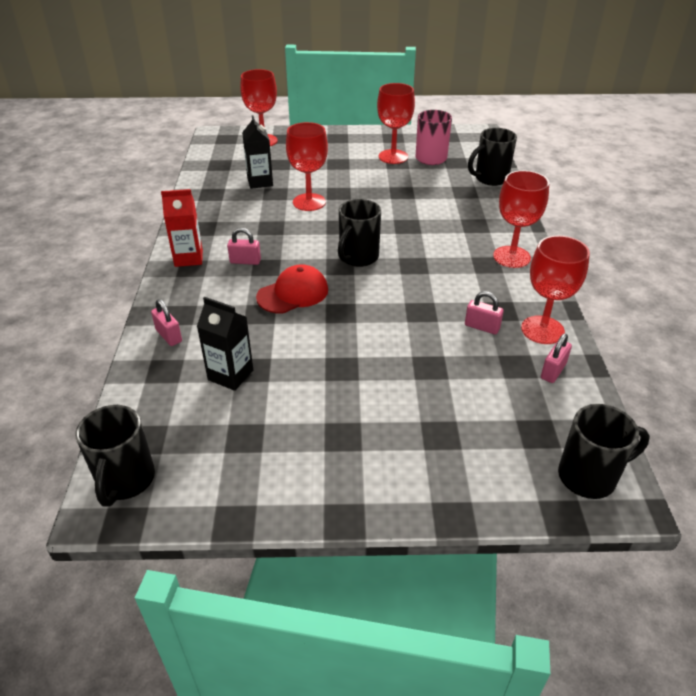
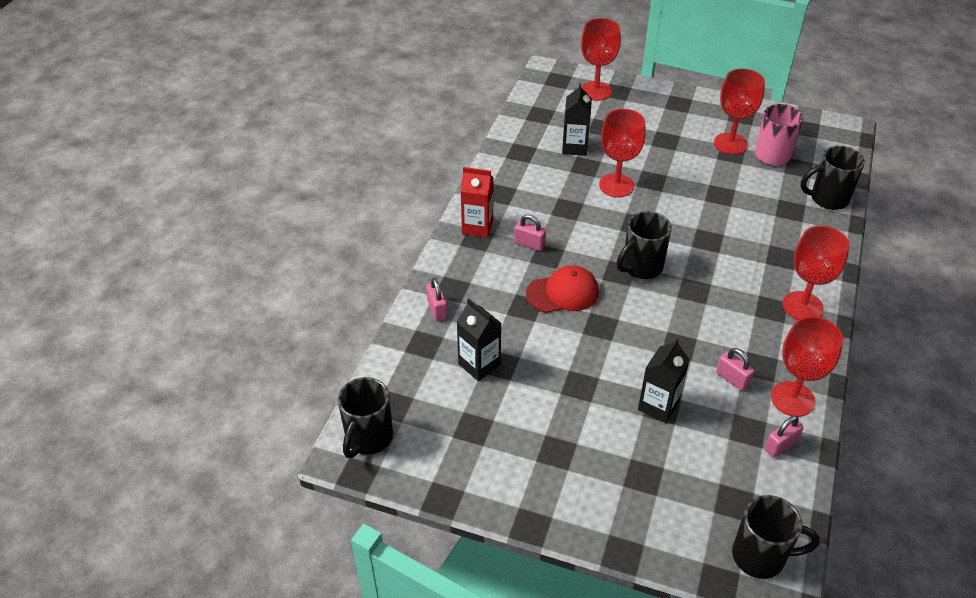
camera: 20 degrees right, 5 degrees up
none -> black carton [638,338,690,423]

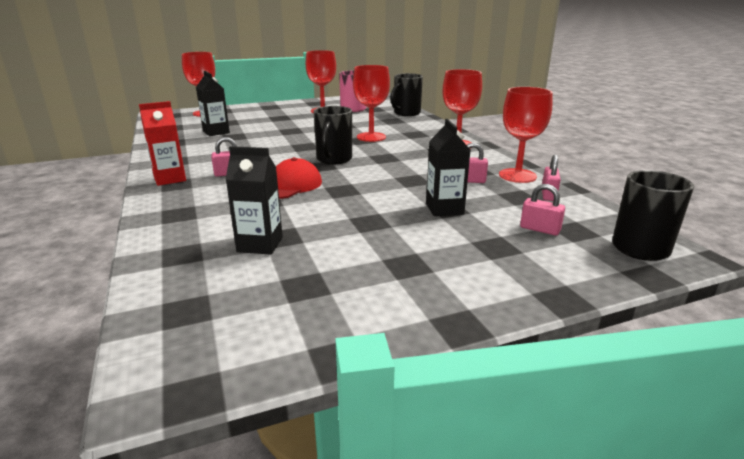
camera: 40 degrees left, 20 degrees down
black mug [338,377,393,458] -> none
pink padlock [426,278,447,321] -> pink padlock moved to [520,184,565,236]
red goblet [599,109,646,198] -> red goblet moved to [353,65,390,142]

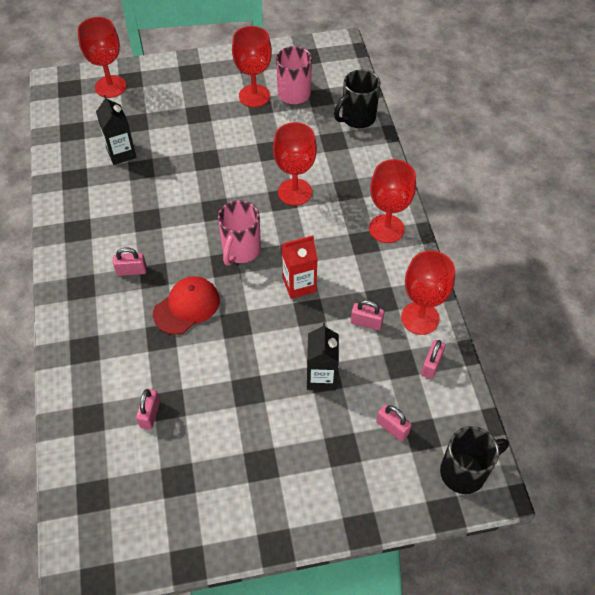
camera: 10 degrees right, 30 degrees up
red carton [139,101,186,186] -> red carton moved to [282,235,318,299]
black carton [225,146,283,254] -> pink padlock [136,389,160,430]
black mug [313,106,352,164] -> pink mug [218,200,261,266]

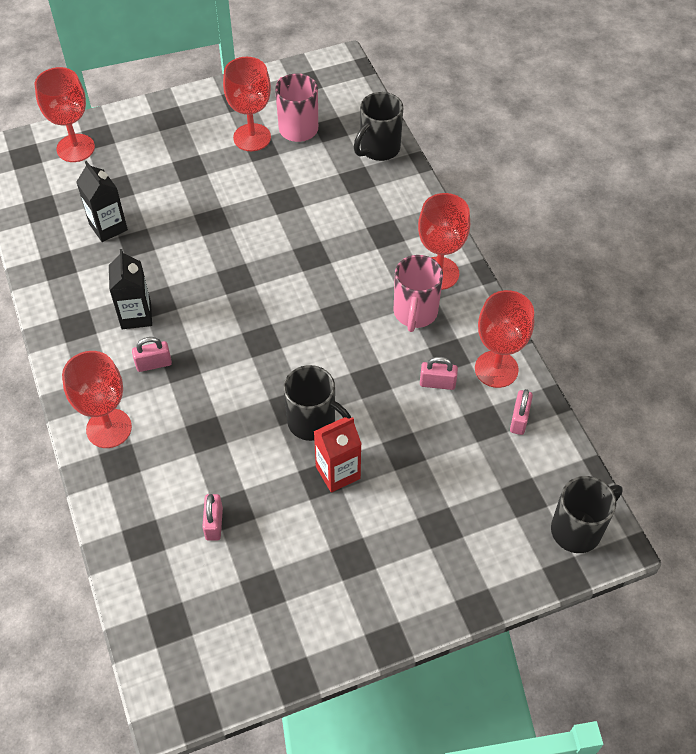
camera: 10 degrees left, 0 degrees up
red cap [153,276,220,335] -> none
pink mug [218,200,261,266] -> pink mug moved to [394,255,443,332]
red goblet [273,122,317,206] -> red goblet moved to [62,351,132,448]
red carton [282,235,318,299] -> red carton moved to [314,417,361,493]
black carton [307,323,339,391] -> black carton moved to [109,249,152,329]
pink padlock [376,404,412,441] -> none
none -> black mug [283,365,351,441]

